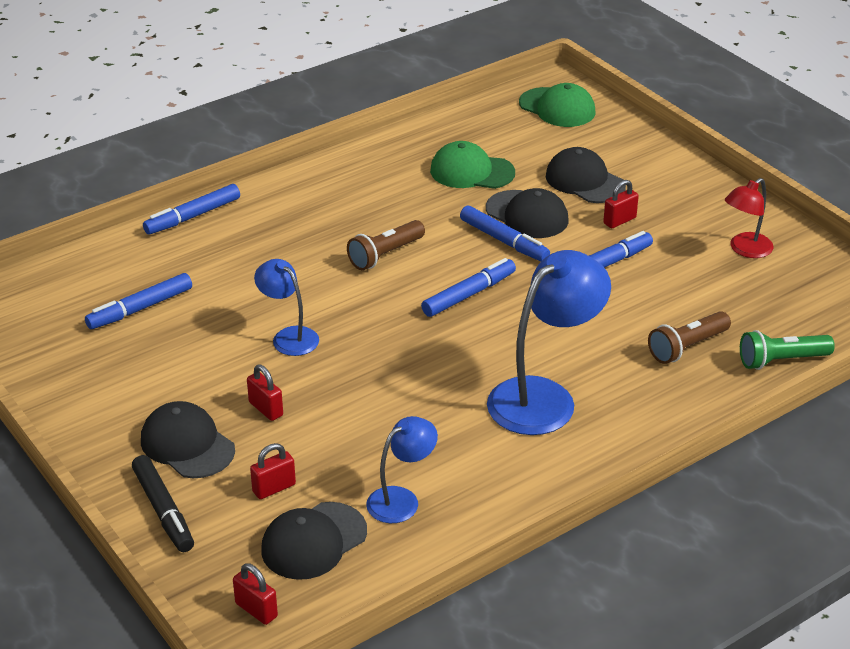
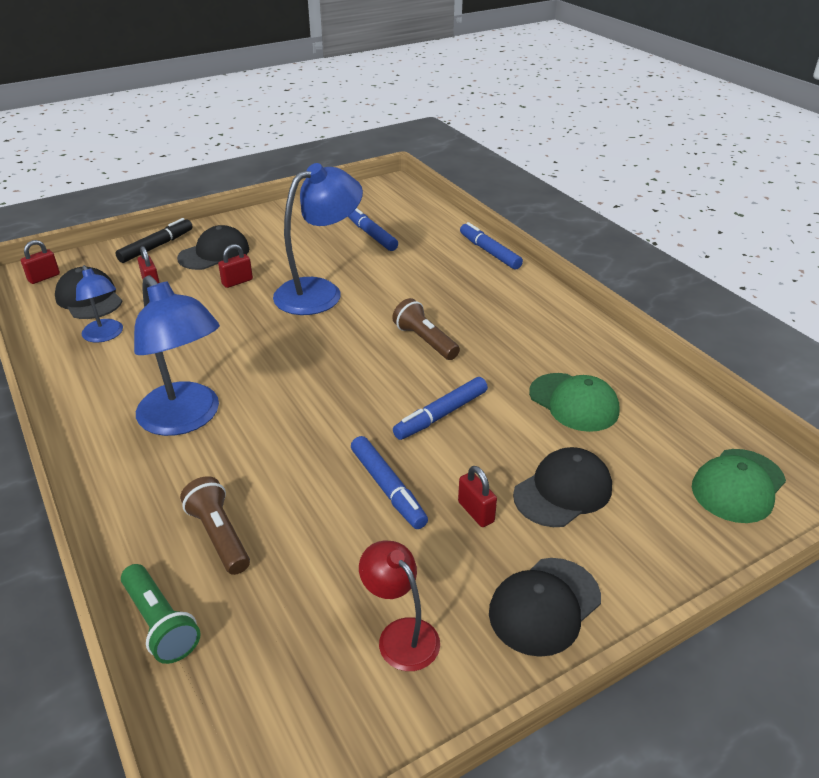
camera: 95 degrees right, 0 degrees up
black marker [132,455,194,552] -> black marker turned 150 degrees clockwise [116,218,193,263]
blue lamp [254,259,319,356] -> blue lamp [273,163,363,315], size x1.80
blue marker [421,258,516,317] -> none
green cap [430,141,515,189] -> green cap turned 120 degrees clockwise [529,373,620,432]
black cap [486,188,568,238] -> black cap moved to [489,558,601,657]
green flashlight [740,330,835,370] -> green flashlight turned 150 degrees clockwise [121,564,201,664]

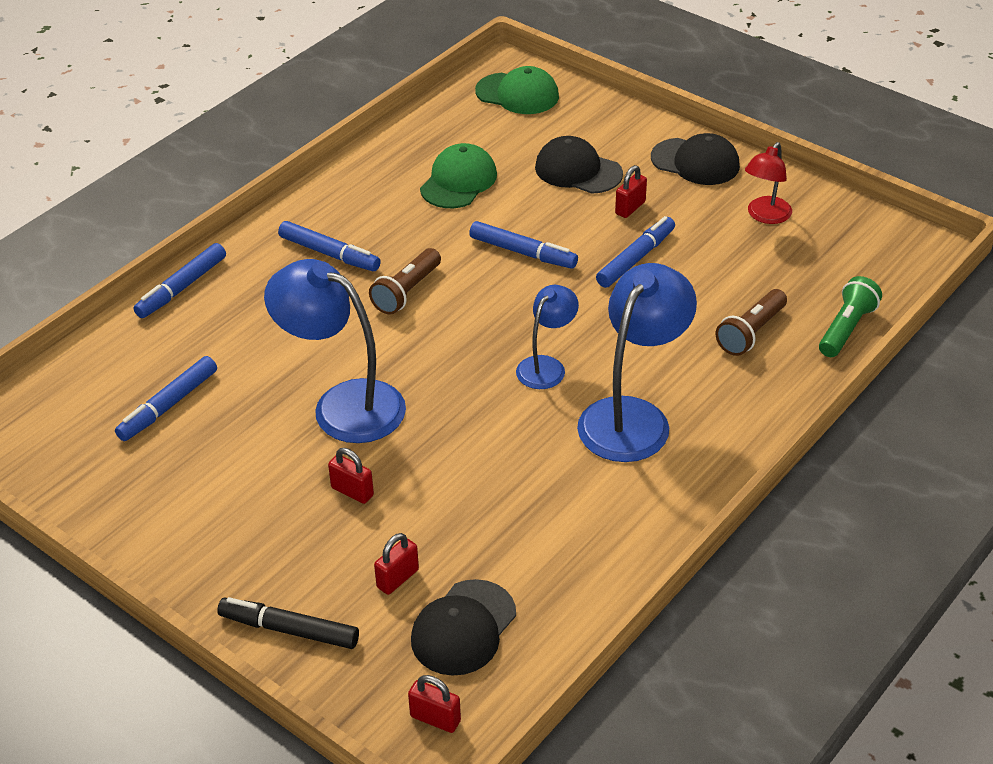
camera: 110 degrees left, 5 degrees up
blue lamp [76,265,123,343] -> blue lamp moved to [516,285,579,389]
black cap [177,225,249,270] -> none
none -> blue marker [278,221,381,271]

